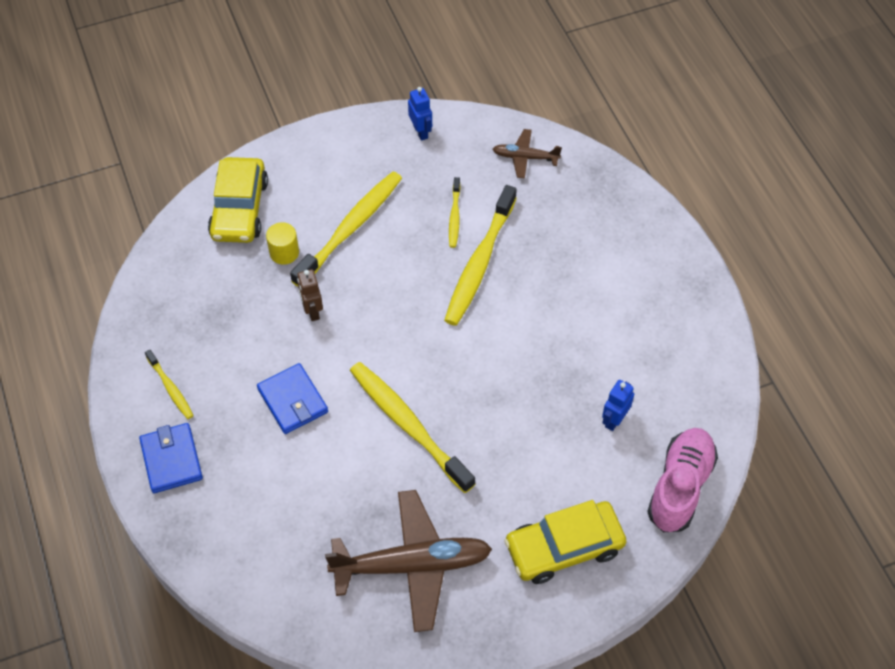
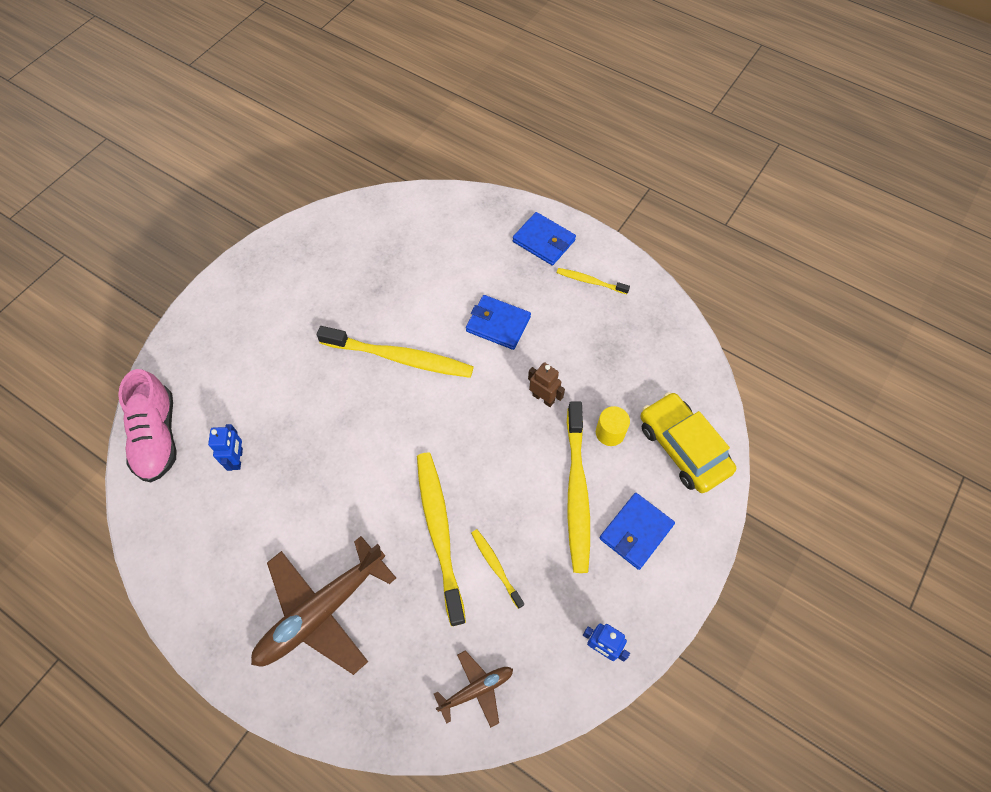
camera: 145 degrees right, 5 degrees up
brown plane [325,490,492,632] -> brown plane moved to [251,536,396,675]
yellow car [504,500,627,584] -> none
none -> blue wallet [600,493,675,570]

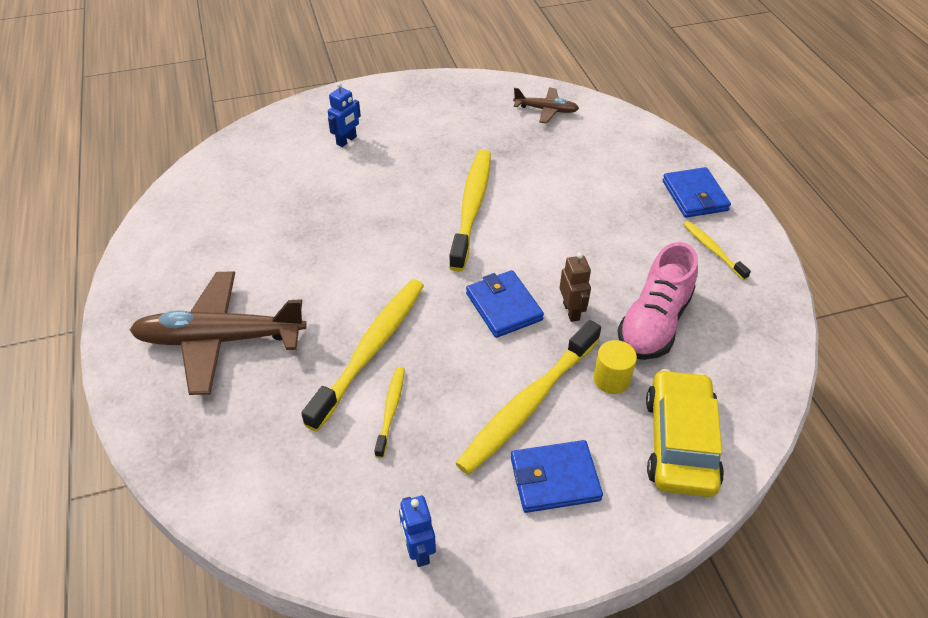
camera: 40 degrees right, 15 degrees down
pink shoe [118,369,177,482] -> pink shoe moved to [618,242,698,360]
blue robot [208,424,243,471] -> blue robot moved to [328,82,361,147]
yellow toothbrush [317,326,474,378] -> yellow toothbrush turned 135 degrees counterclockwise [449,149,491,272]
brown plane [434,650,513,728] -> brown plane moved to [513,88,579,123]
blue wallet [466,295,531,350] -> blue wallet moved to [466,270,544,338]

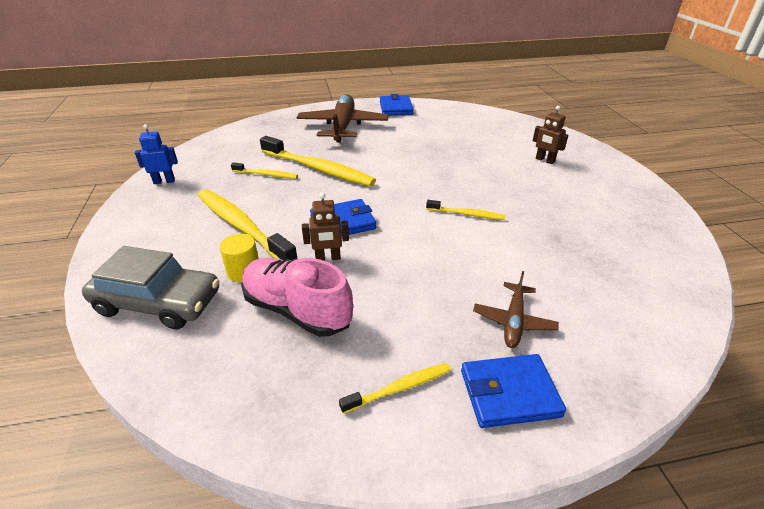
camera: 95 degrees right, 10 degrees down
blue robot [328,82,361,147] -> brown robot [533,106,568,164]
yellow toothbrush [449,149,491,272] -> yellow toothbrush [426,200,505,220], size x0.49
blue wallet [511,440,603,513] -> blue wallet moved to [380,94,414,116]
brown plane [513,88,579,123] -> brown plane moved to [473,271,559,348]
yellow car [646,369,724,497] -> grey car [82,246,219,329]

